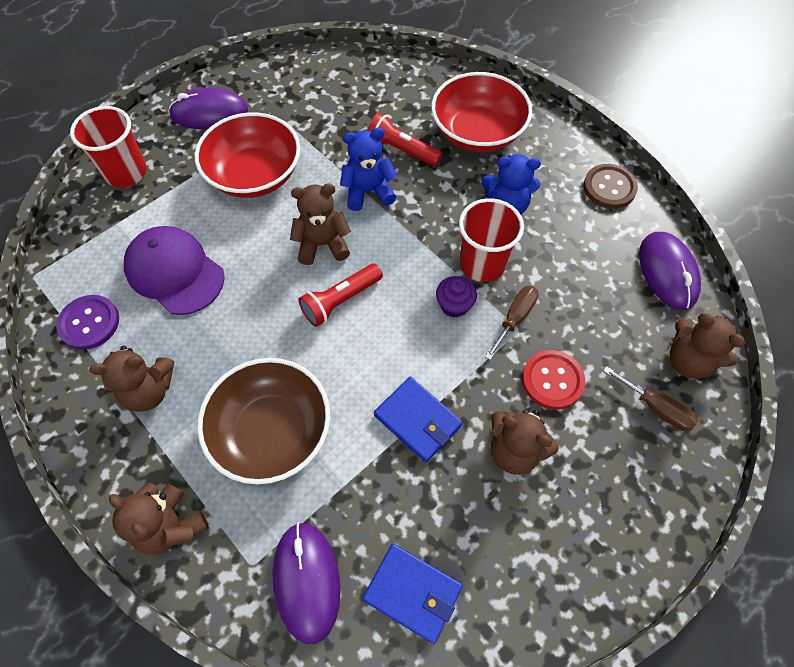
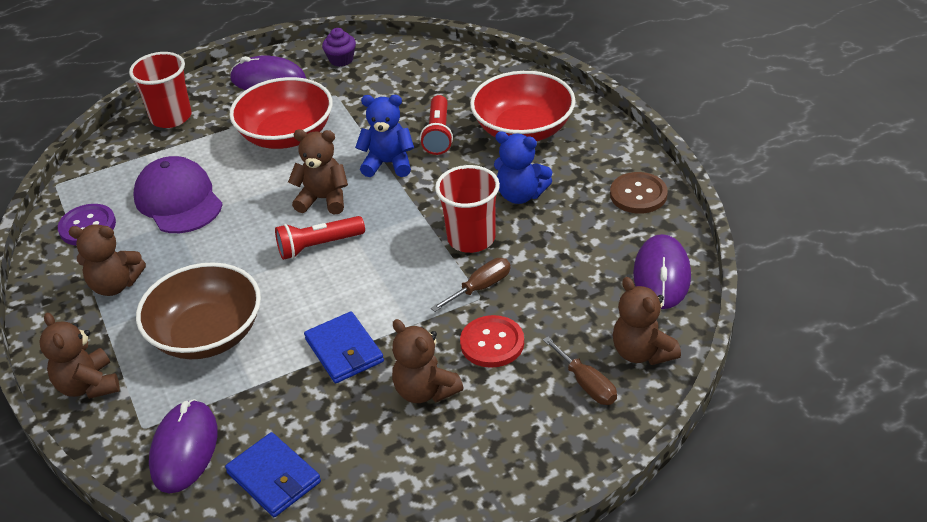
camera: 20 degrees right, 20 degrees down
red flashlight [367,113,442,166] -> red flashlight turned 135 degrees counterclockwise [420,95,453,155]
purple cupcake [436,276,477,318] -> purple cupcake moved to [322,28,356,67]

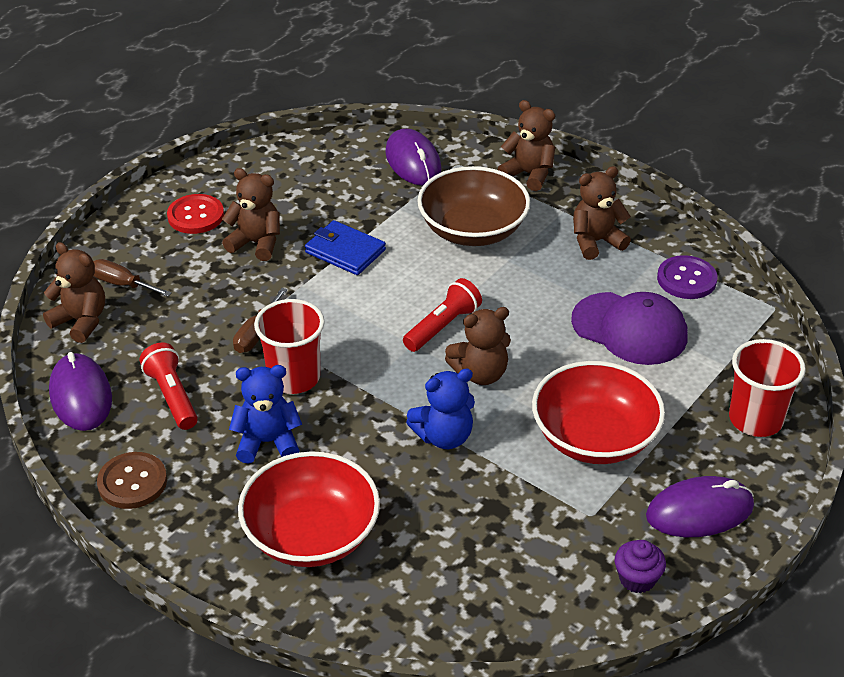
camera: 150 degrees right, 0 degrees up
blue wallet [225,432,321,517] -> none
red flashlight [420,95,453,155] -> red flashlight moved to [140,343,198,430]
red button [460,315,524,368] -> red button moved to [167,194,224,234]

